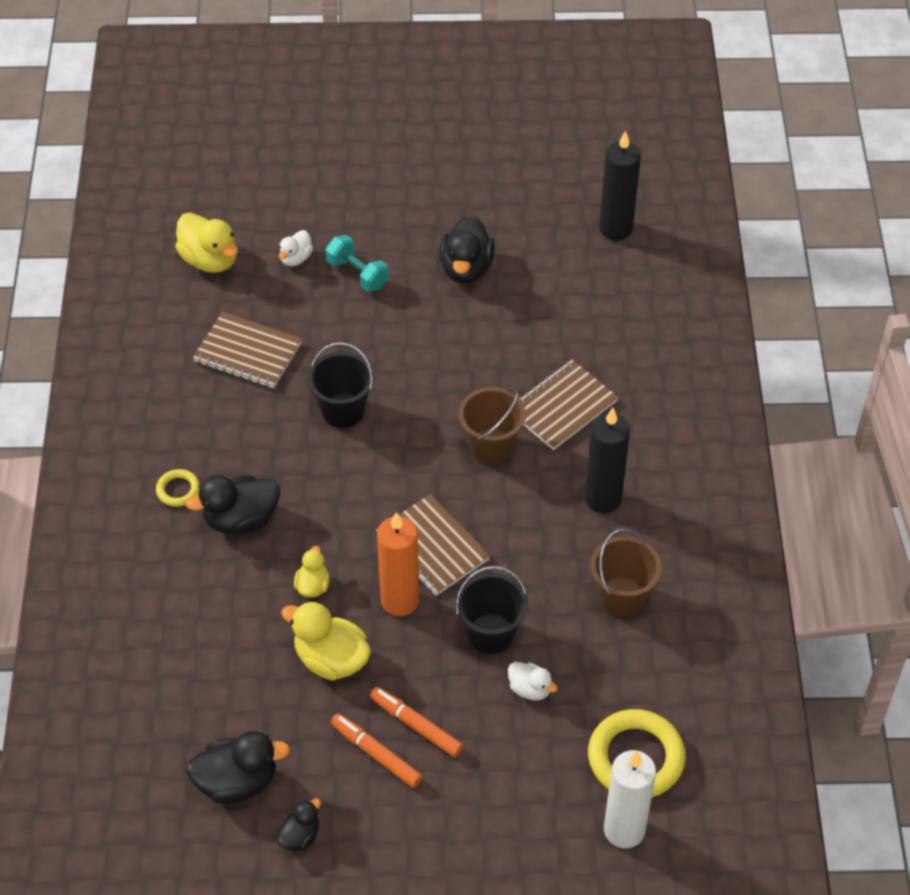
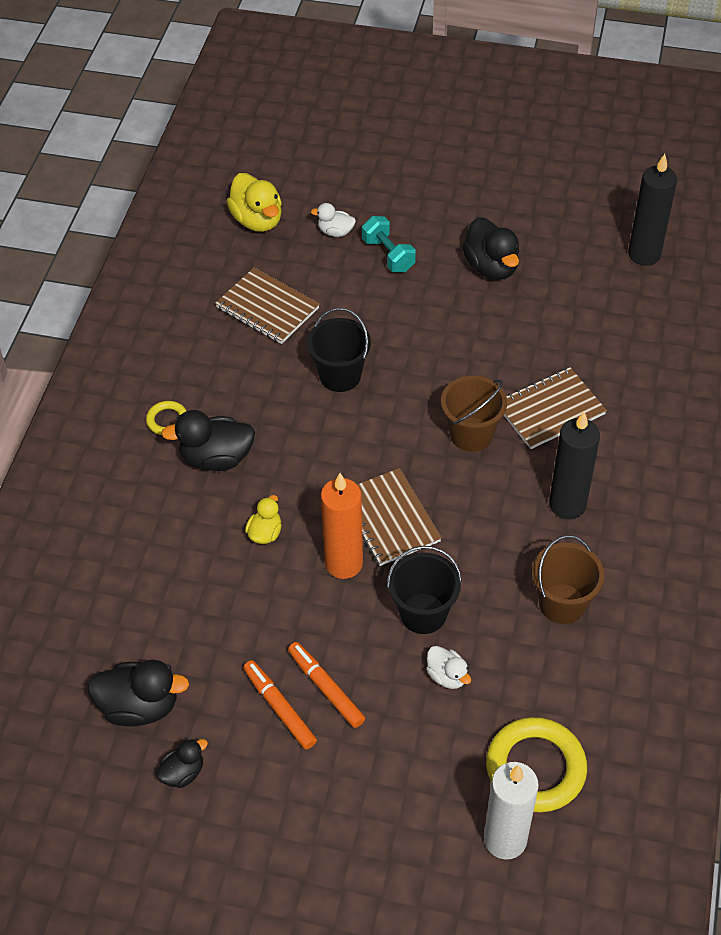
camera: 15 degrees right, 0 degrees up
white duck [278,230,313,266] -> white duck turned 60 degrees clockwise [311,203,356,237]
yellow duck [281,601,371,681] -> none
black duck [439,215,495,283] -> black duck turned 45 degrees counterclockwise [462,217,519,280]

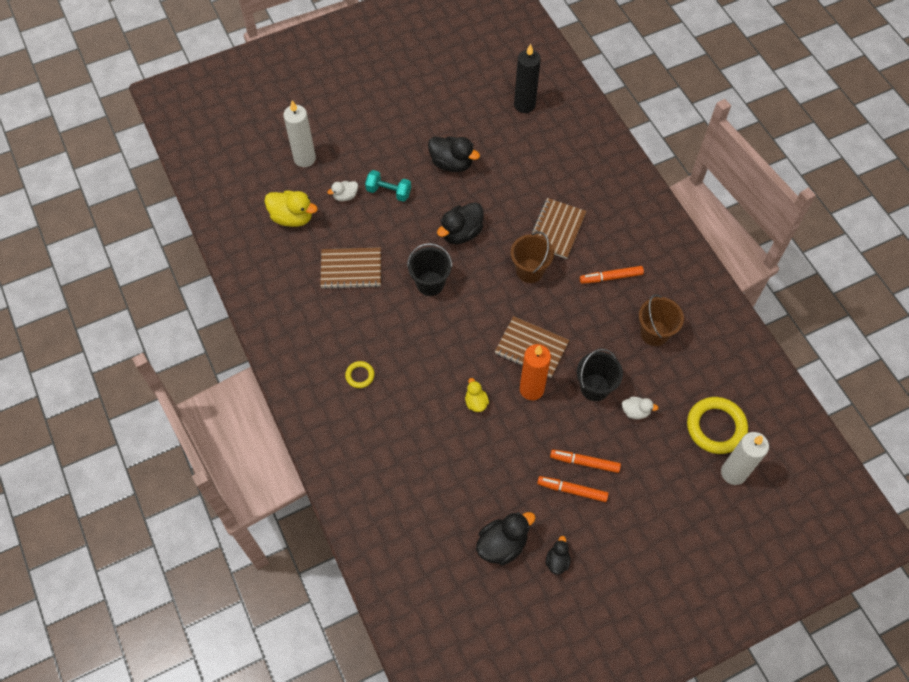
camera: 40 degrees left, 10 degrees up
black duck [161,410,255,471] -> black duck moved to [437,202,484,244]
black candle [549,411,600,519] -> orange marker [580,266,644,284]
none -> white candle [283,100,316,167]

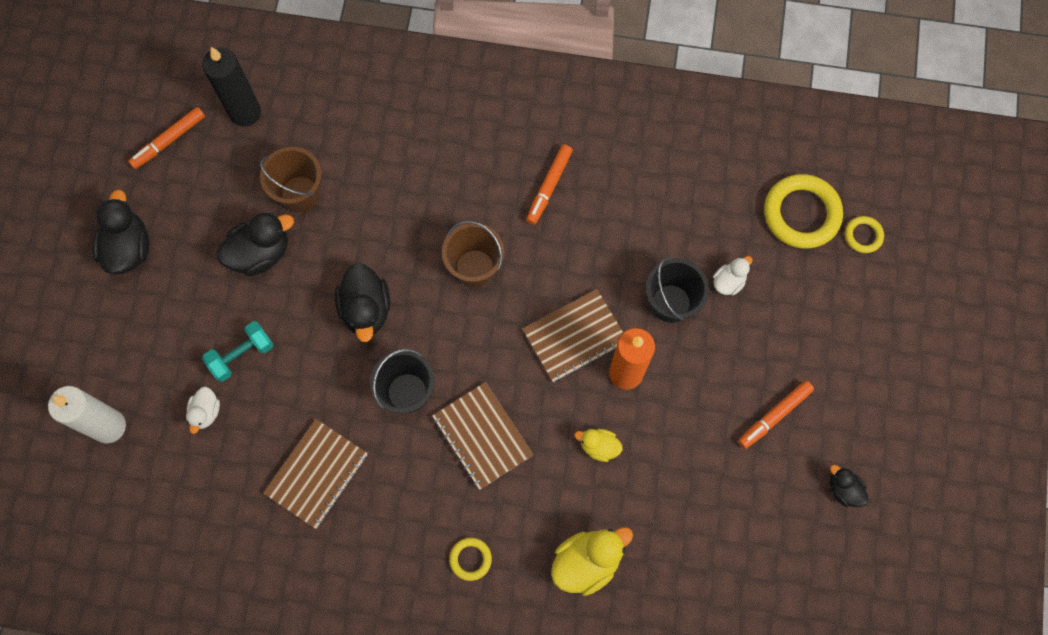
camera: 55 degrees left, 10 degrees up
yellow duck [264,190,318,227] -> yellow duck moved to [551,527,633,596]
black duck [476,512,536,565] -> black duck moved to [92,190,150,275]
brown notebook [532,198,587,259] -> brown notebook moved to [432,382,533,490]
orange marker [550,450,621,473] -> orange marker moved to [128,107,205,169]
brown bucket [639,294,684,346] -> brown bucket moved to [260,147,322,212]
white candle [721,432,769,485] -> yellow ring [845,216,884,253]

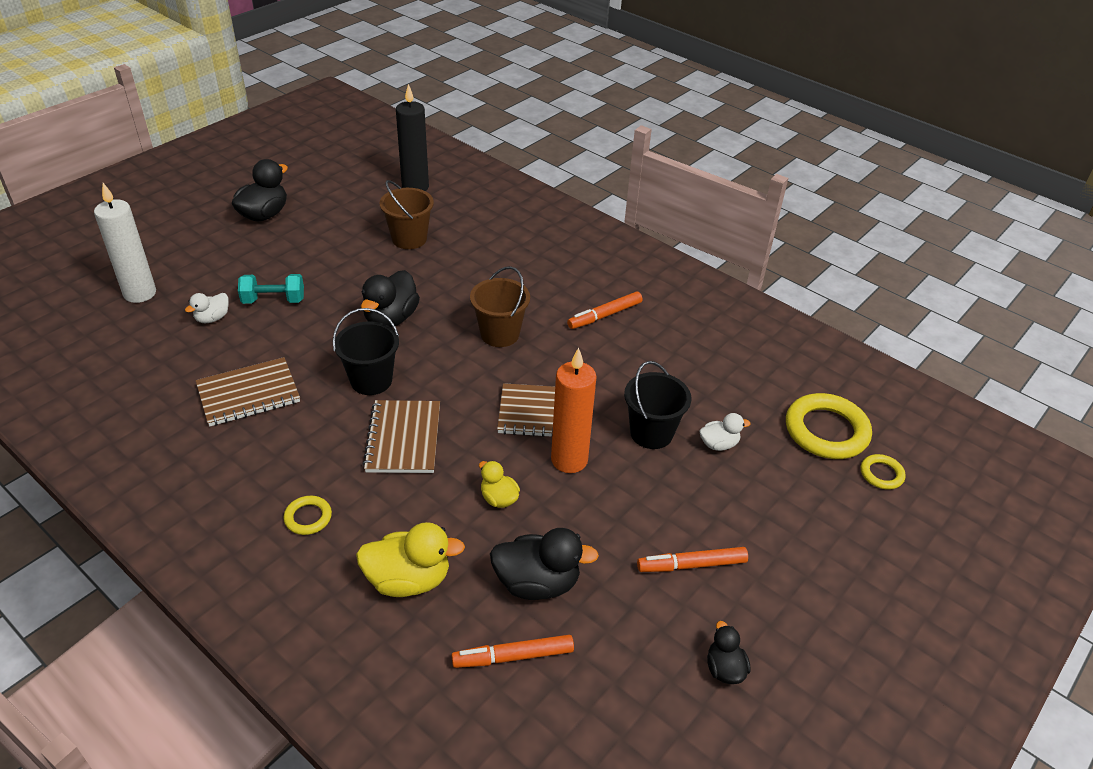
camera: 30 degrees right, 30 degrees down
orange marker [128,107,205,169] -> orange marker moved to [452,635,574,668]
black duck [216,212,294,276] -> black duck moved to [490,528,599,600]

